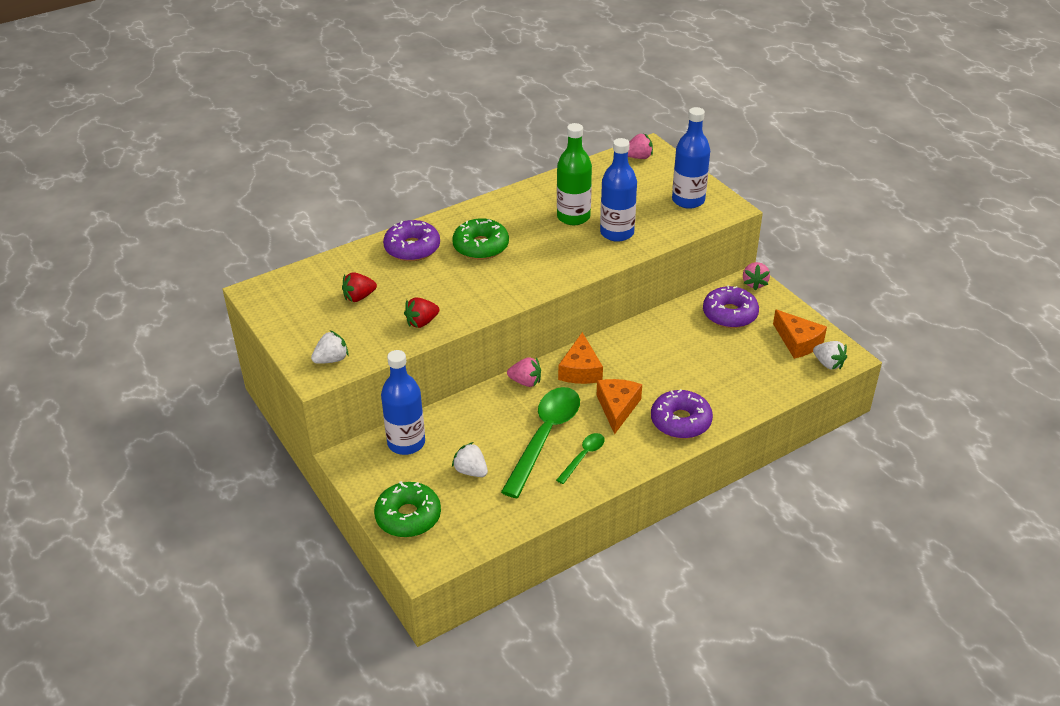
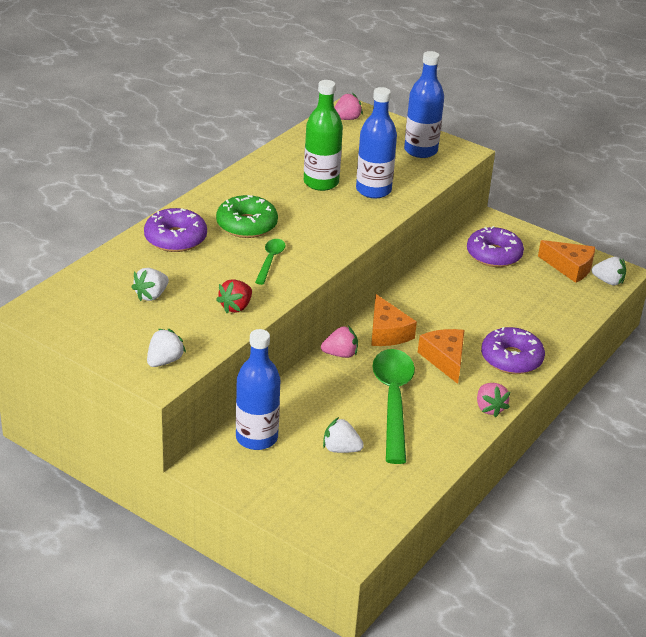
camera: 25 degrees left, 5 degrees down
red strawberry [342,272,377,302] -> white strawberry [131,268,169,301]
green donut [374,481,441,537] -> none
green spoon [556,433,605,484] -> green spoon moved to [255,239,286,285]
pink strawberry [743,262,770,290] -> pink strawberry moved to [477,383,510,417]

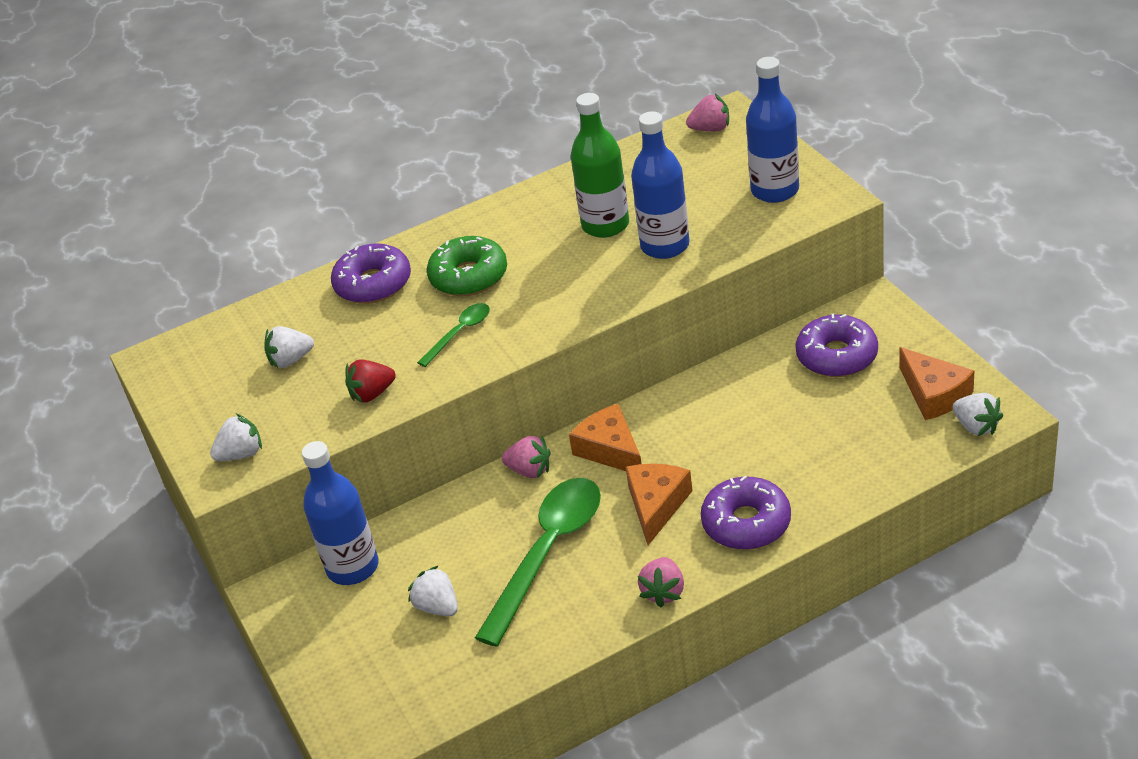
camera: 35 degrees right, 5 degrees up
orange cheese [371,294,417,346] -> orange cheese turned 135 degrees clockwise [569,404,642,471]

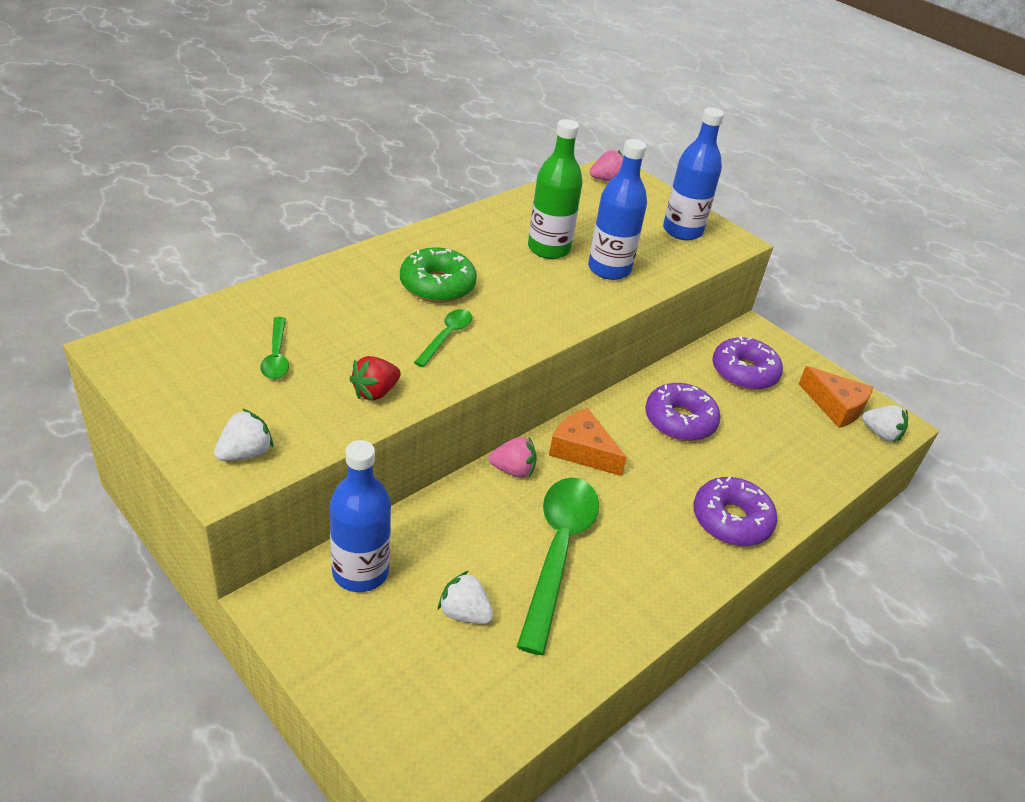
camera: 25 degrees left, 0 degrees up
white strawberry [265,326,314,368] -> green spoon [260,317,289,379]
purple donut [331,243,411,304] -> purple donut moved to [645,383,721,441]
orange cheese [625,464,693,545] -> none
pink strawberry [638,557,684,608] -> none

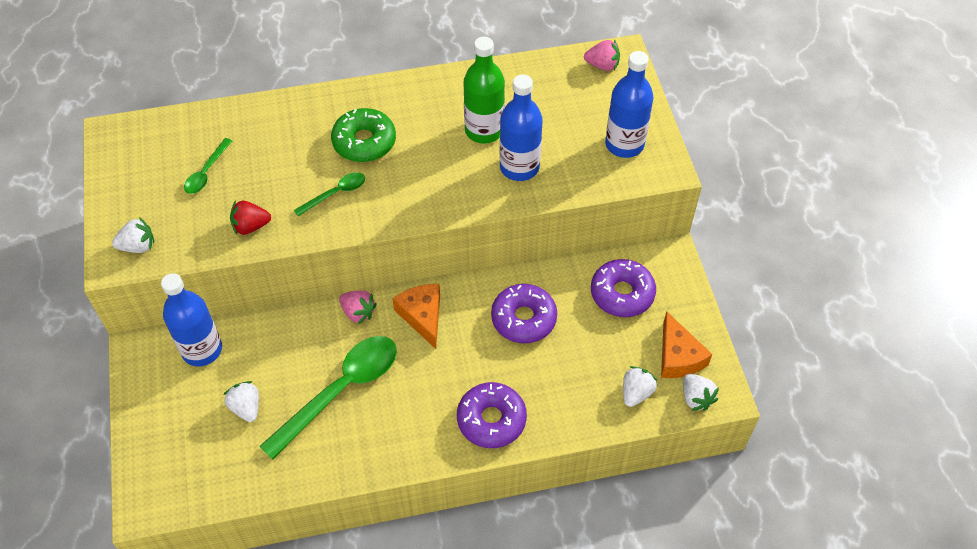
camera: 35 degrees right, 15 degrees up
none -> white strawberry [623,366,658,407]

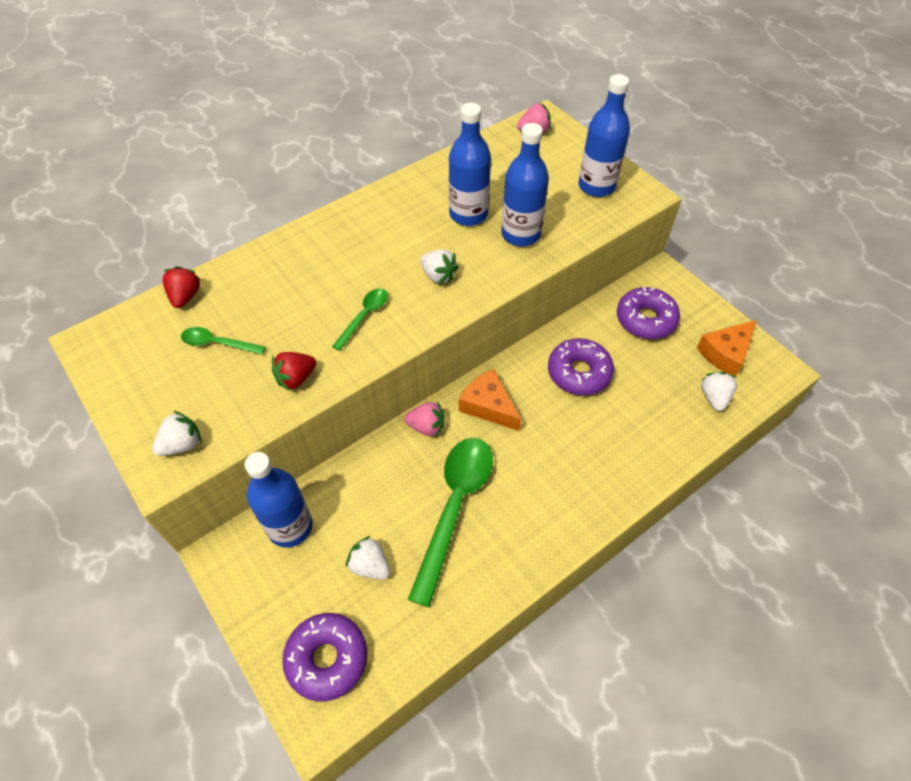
camera: 25 degrees left, 0 degrees up
green spoon [184,138,232,194] -> green spoon turned 105 degrees clockwise [181,327,266,355]
green donut [331,108,396,162] -> none
purple donut [457,382,527,448] -> purple donut moved to [282,613,367,701]
green bottle [463,37,505,144] -> blue bottle [449,103,491,226]
orange cheese [661,311,712,378] -> orange cheese turned 90 degrees clockwise [697,320,757,376]
white strawberry [683,374,719,411] -> white strawberry moved to [420,249,458,284]
none -> red strawberry [163,266,201,308]

